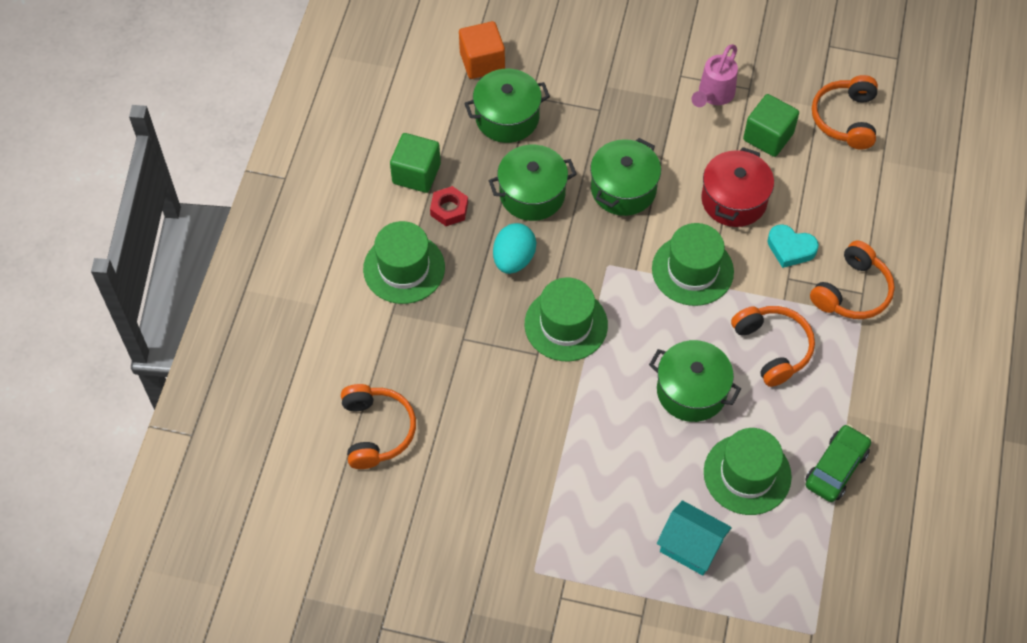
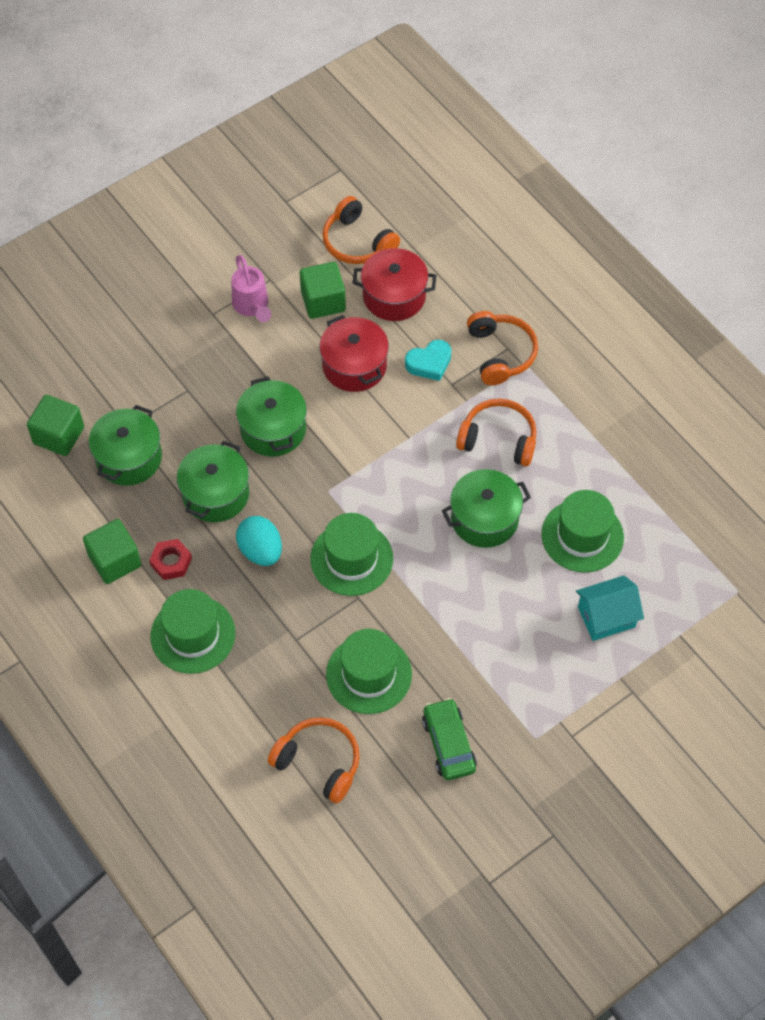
camera: 50 degrees left, 0 degrees up
orange cube [459,21,505,79] -> green cube [27,395,84,456]
green hat [652,223,734,306] -> green hat moved to [326,629,412,714]
green car [805,424,871,502] -> green car moved to [422,698,477,780]
none -> red pot [353,248,437,321]

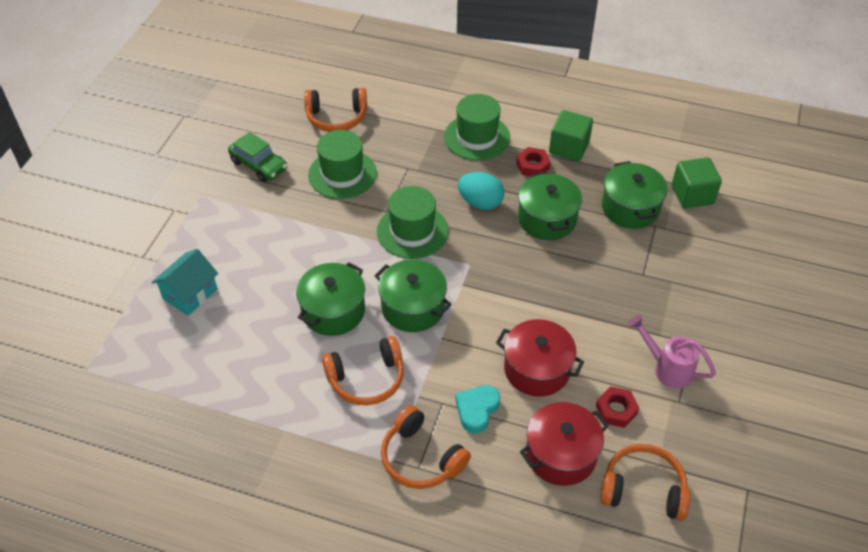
camera: 145 degrees right, 10 degrees down
green pot [236,376,307,457] -> green pot moved to [375,259,452,332]
green cube [300,262,346,319] -> red nut [596,386,639,428]
green hat [541,490,624,573] -> none

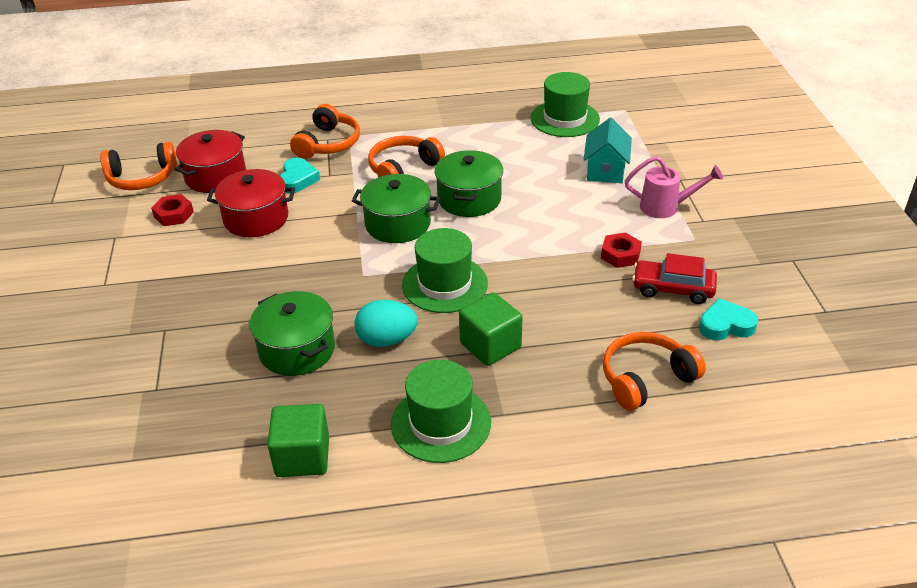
camera: 155 degrees right, 10 degrees down
green car [228,132,287,182] -> red car [632,253,717,304]
green hat [308,130,377,199] -> green hat moved to [530,72,600,137]
orange headphones [381,405,471,489] -> orange headphones turned 90 degrees clockwise [290,104,360,159]
red nut [516,147,551,176] -> red nut moved to [601,232,642,268]
green pot [602,161,668,229] -> none
pink watering can [628,315,716,389] -> pink watering can moved to [625,156,723,218]
green cube [672,157,722,208] -> green cube moved to [459,292,523,366]
none -> turquoise heart [699,298,758,340]

